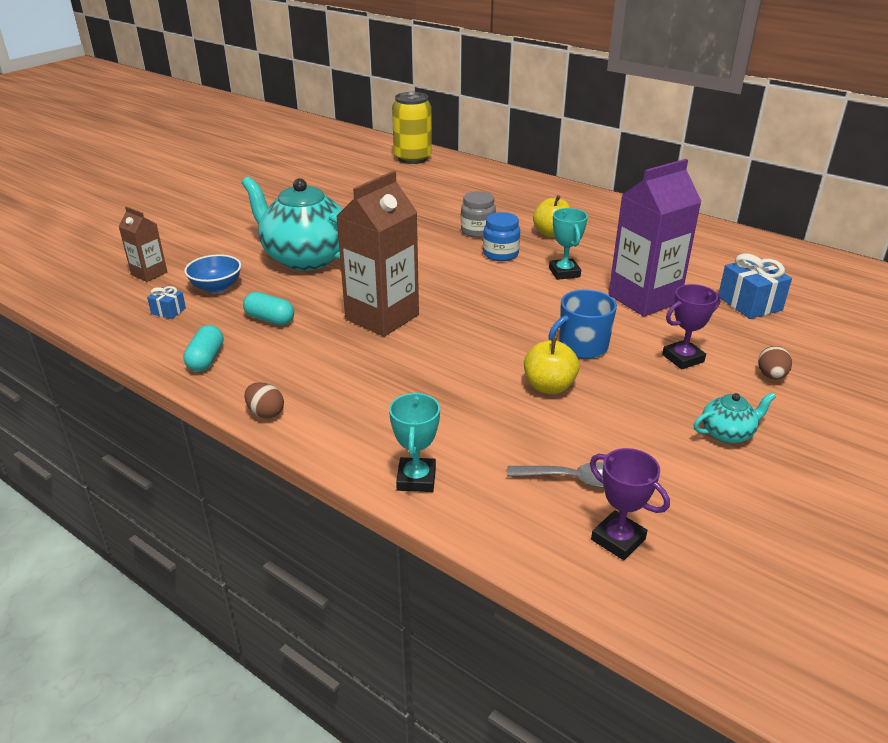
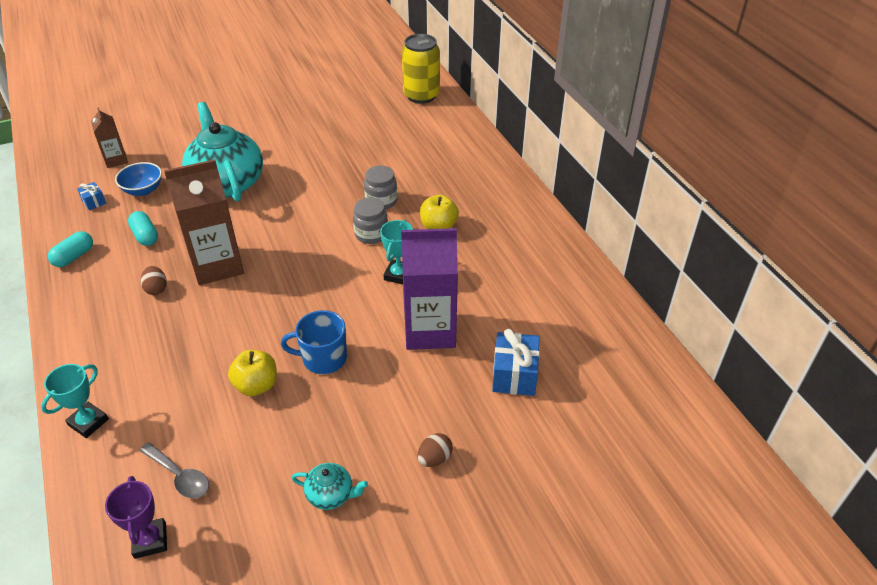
camera: 30 degrees right, 10 degrees up
brown egg [244,382,284,418] -> brown egg moved to [140,266,167,295]
blue jar [483,212,520,261] -> grey jar [353,197,388,244]
purple trophy [662,284,721,370] -> none

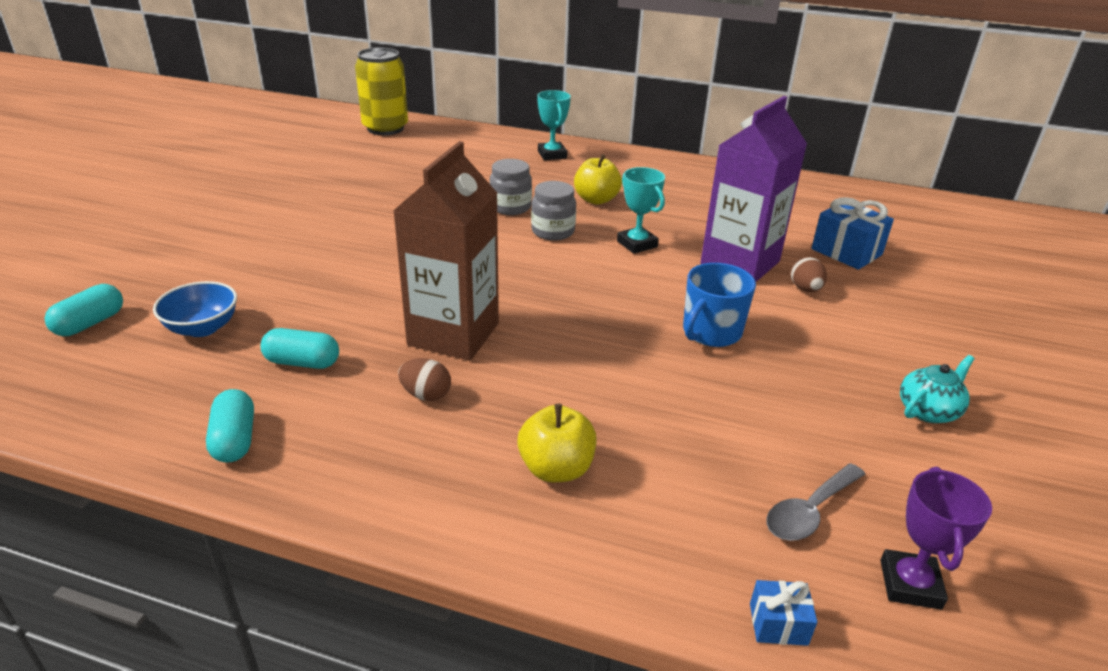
camera: 50 degrees left, 10 degrees down
turquoise trophy [41,364,109,438] -> turquoise trophy moved to [537,90,571,160]
blue gift [77,182,106,210] -> blue gift moved to [750,580,817,646]
brown carton [91,108,128,168] -> turquoise capsule [45,284,123,336]
purple trophy [105,476,167,559] -> purple trophy turned 75 degrees clockwise [880,467,992,610]
grey spoon [139,442,209,498] -> grey spoon turned 150 degrees clockwise [767,463,865,541]
turquoise teapot [182,102,263,202] -> none
yellow apple [228,350,277,396] -> yellow apple moved to [517,404,596,482]
brown egg [418,433,453,467] -> brown egg moved to [791,257,827,292]

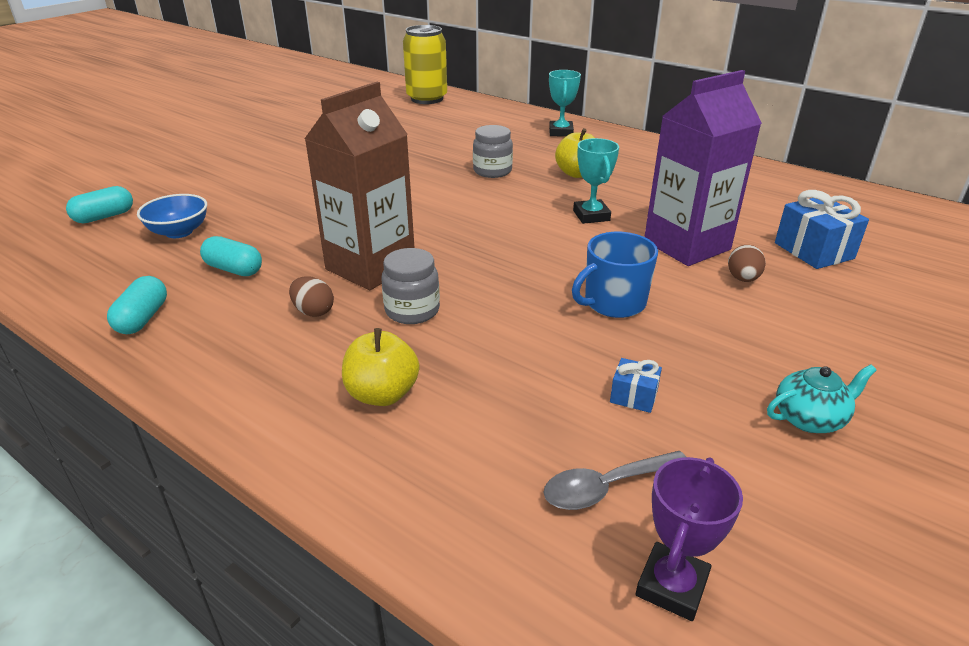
camera: 20 degrees right, 0 degrees up
grey jar [531,181,576,241] -> grey jar moved to [381,248,440,324]
blue gift [750,580,817,646] -> blue gift moved to [610,358,662,413]

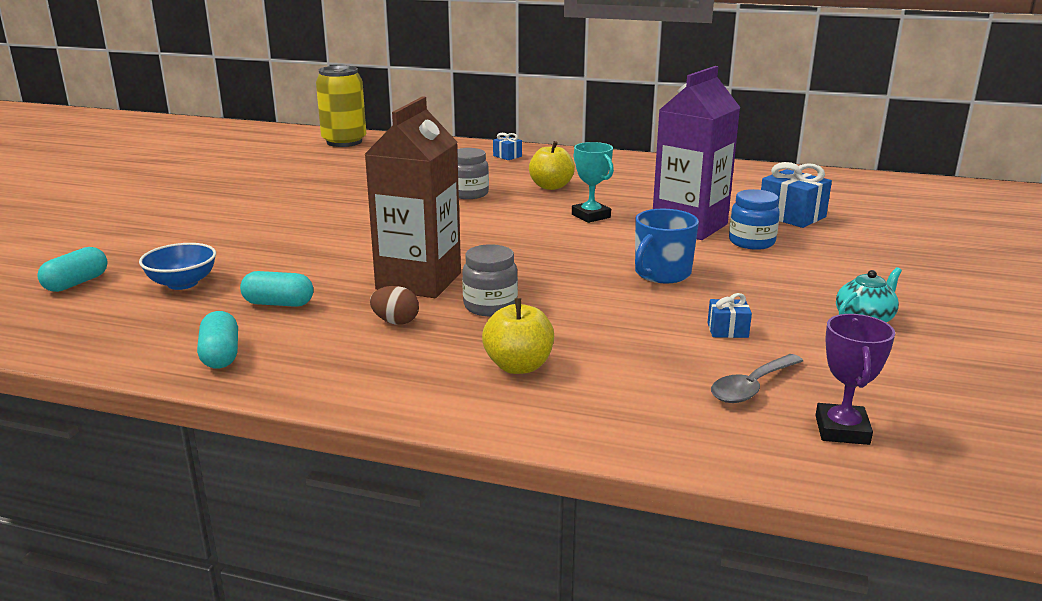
camera: 20 degrees left, 10 degrees down
turquoise trophy [549,70,581,137] -> blue gift [493,133,522,160]
brown egg [728,245,766,282] -> blue jar [729,189,780,250]

